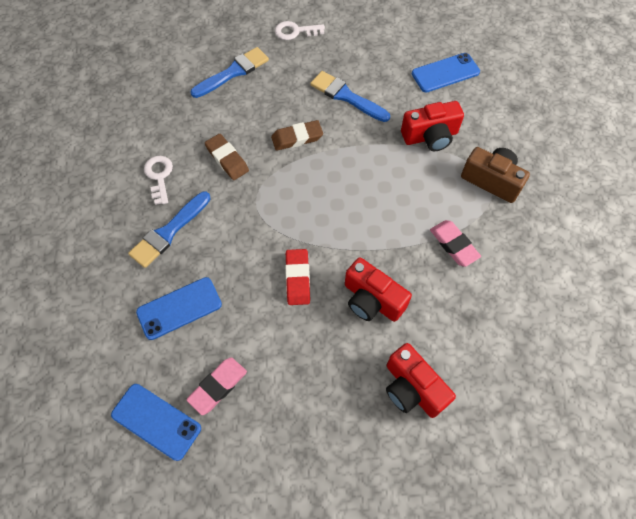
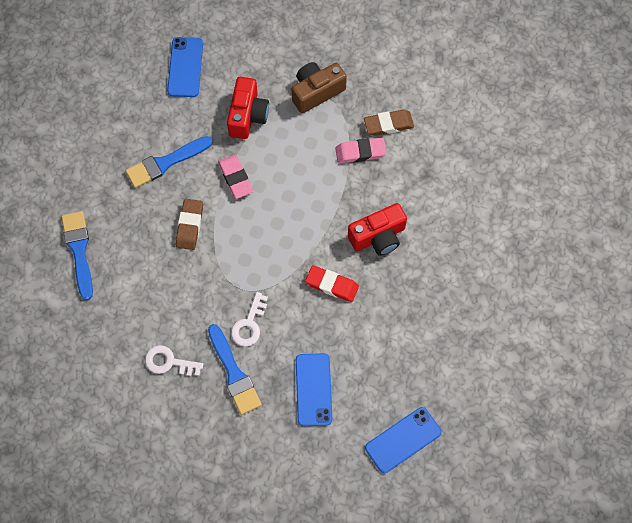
camera: 65 degrees left, 5 degrees up
pink eraser [186,357,247,415] -> pink eraser moved to [218,155,253,199]
brown eraser [205,134,249,180] -> brown eraser moved to [364,109,414,136]
white key [275,21,325,40] -> white key moved to [231,292,268,347]
red camera [386,343,456,418] -> none

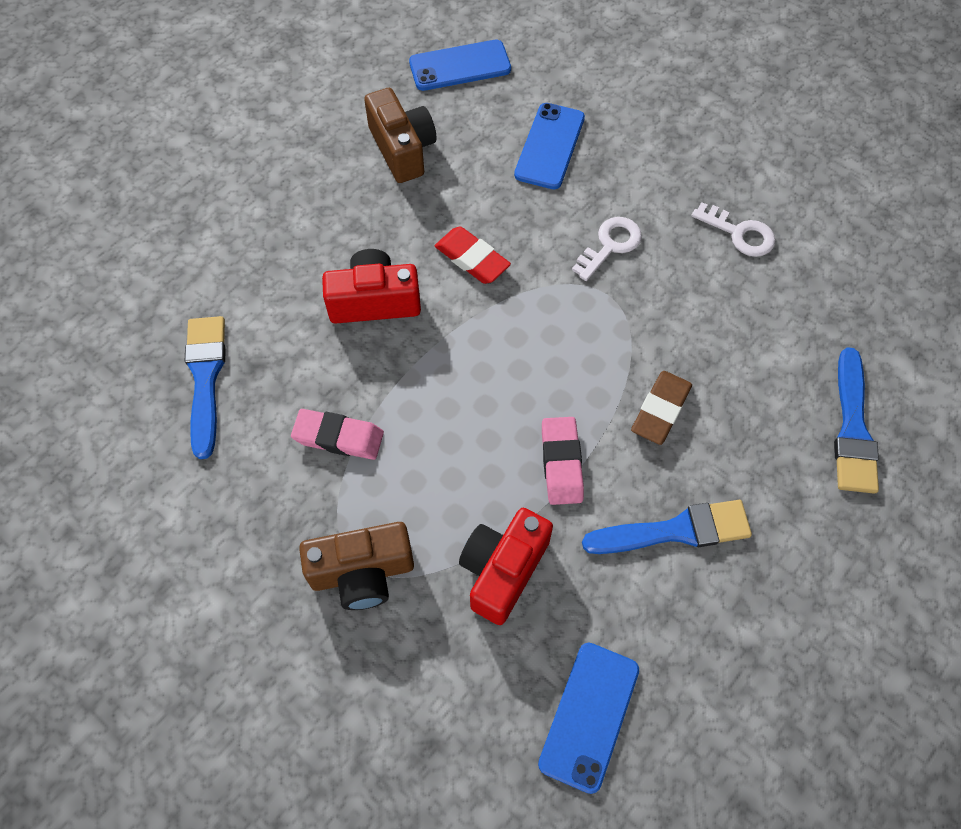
camera: 160 degrees left, 5 degrees down
blue brush [208,324,262,415] -> blue brush moved to [185,316,226,459]
brown eraser [364,109,414,136] -> none
none -> brown camera [364,88,436,183]

